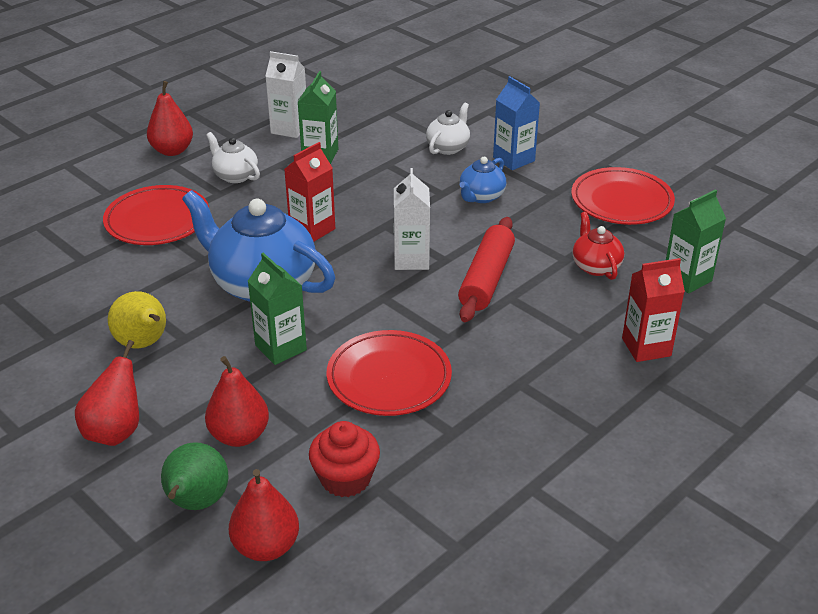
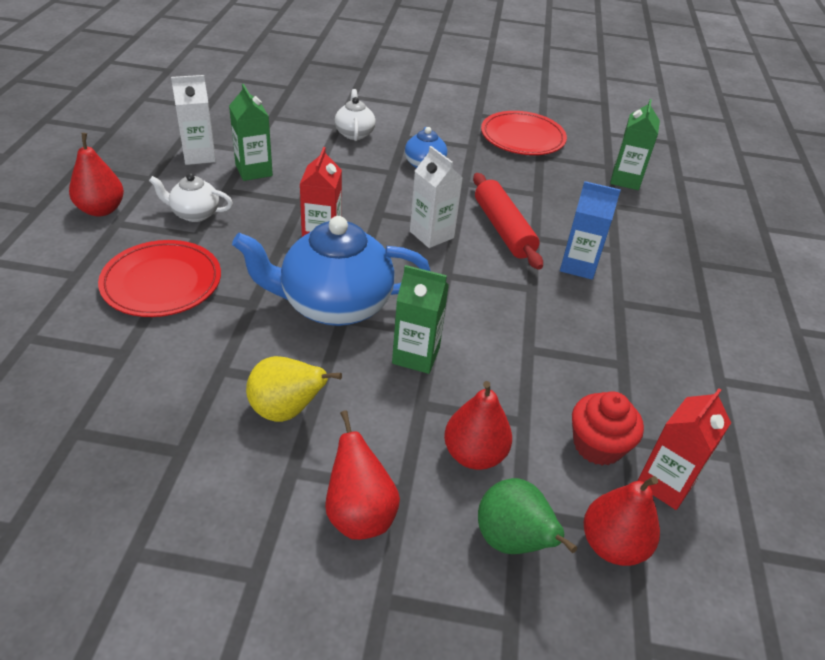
camera: 40 degrees left, 5 degrees up
red plate [327,330,452,416] -> none
blue carton [493,76,540,170] -> blue carton moved to [560,181,621,280]
red teapot [573,212,624,280] -> none
red carton [622,258,685,362] -> red carton moved to [638,388,731,510]

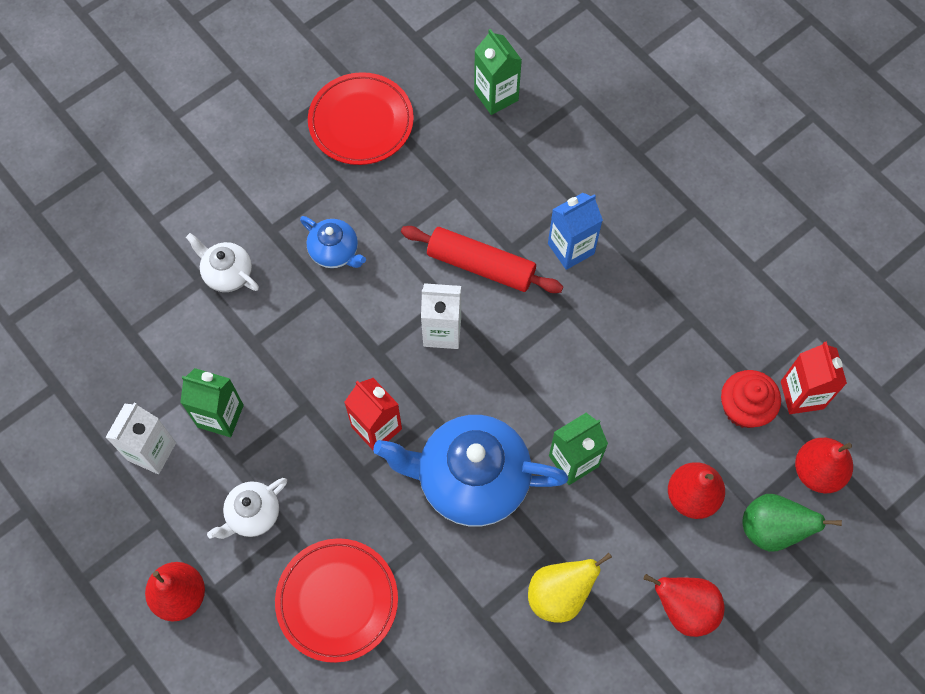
camera: 45 degrees left, 25 degrees up
blue teapot [232,216,430,326] -> blue teapot turned 60 degrees clockwise [373,415,568,526]

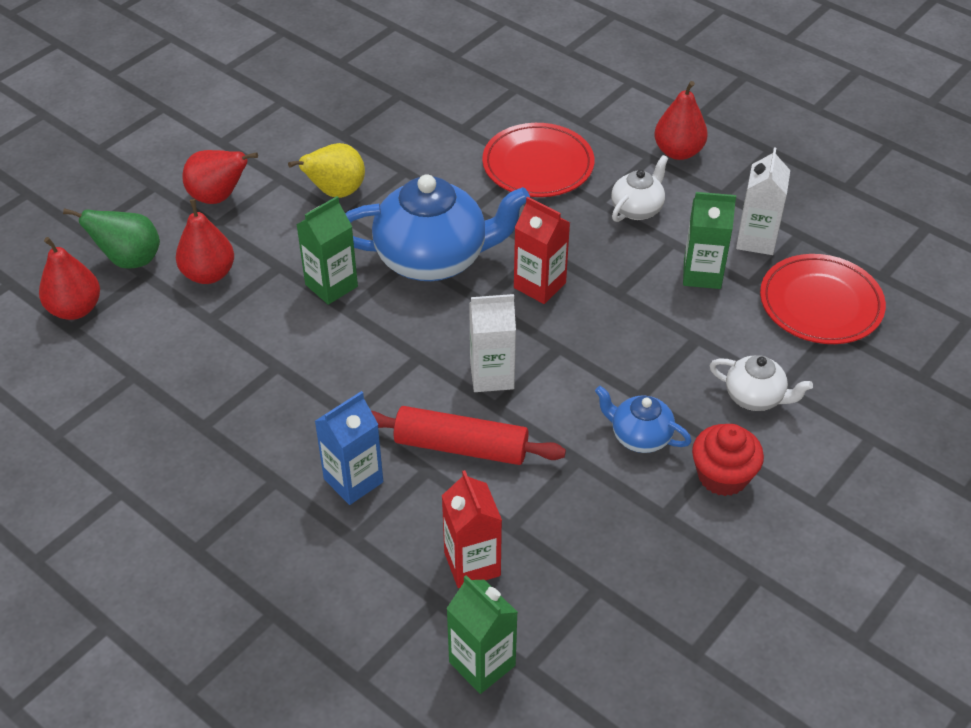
camera: 170 degrees right, 20 degrees down
red plate [308,72,414,165] -> red plate moved to [760,254,886,344]
red cupcake [721,370,781,428] -> red cupcake moved to [692,424,764,496]
red carton [781,342,847,414] -> red carton moved to [442,470,502,588]

